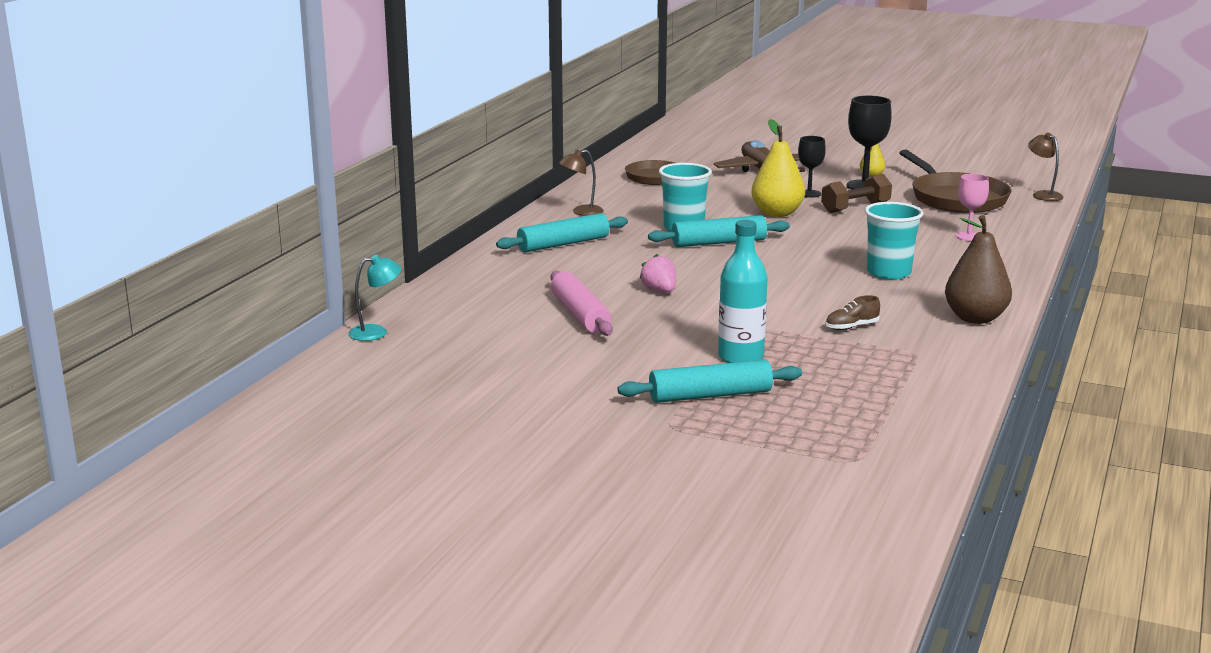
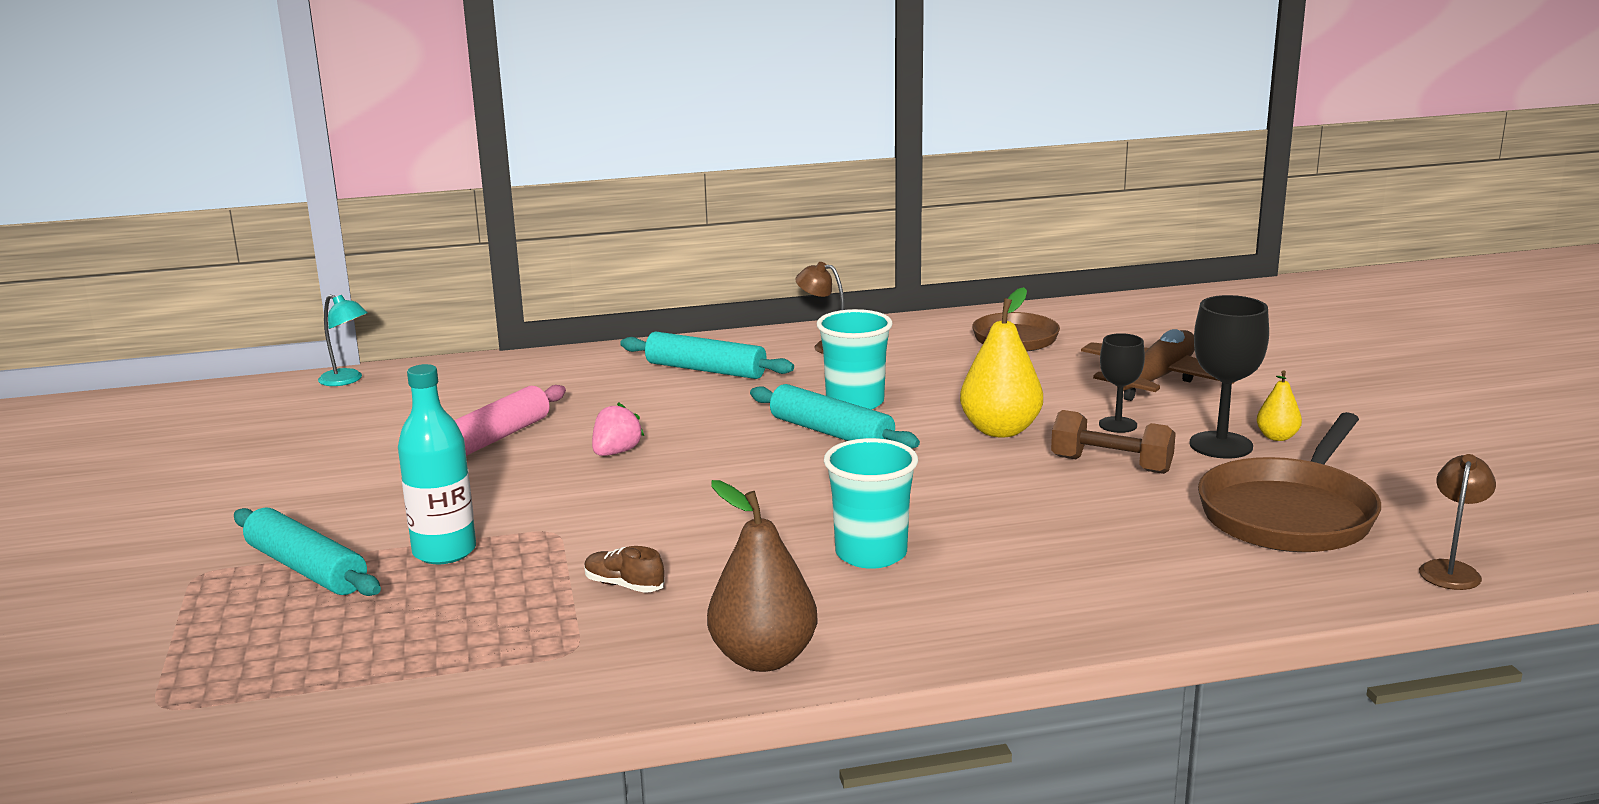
camera: 55 degrees right, 0 degrees up
pink goblet [956,174,989,241] -> none

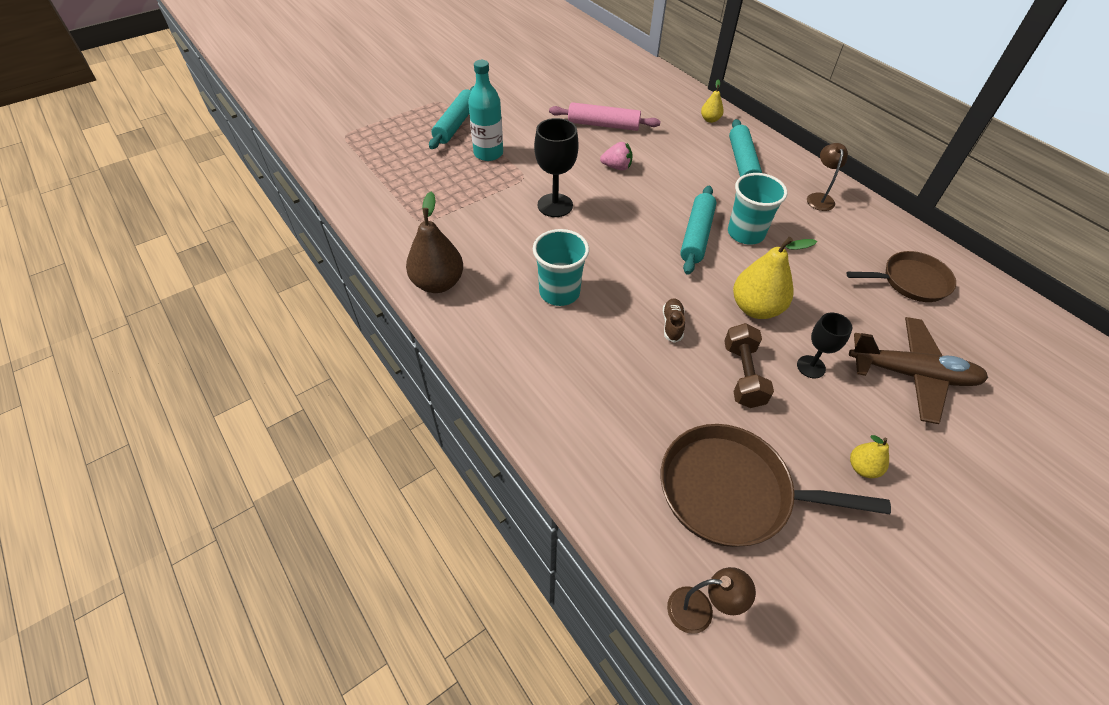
camera: 65 degrees right, 30 degrees up
turquoise lamp [318,294,368,386] -> none
brown shoe [584,546,665,593] -> brown shoe moved to [663,298,685,343]
black goblet [1189,295,1269,458] -> black goblet moved to [534,118,579,217]
none -> yellow pear [701,79,724,123]

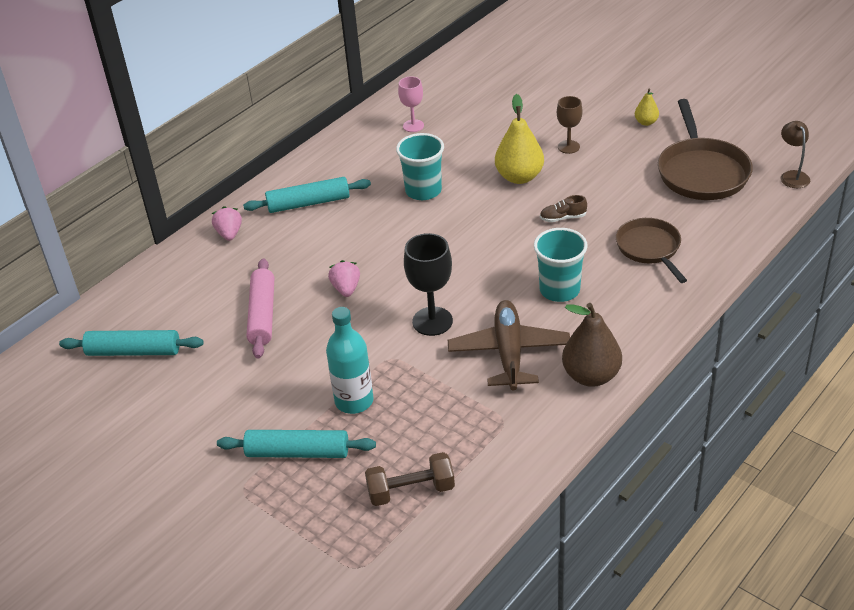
camera: 100 degrees left, 10 degrees down
turquoise rolling pin [680,186,716,275] -> turquoise rolling pin moved to [59,330,203,356]
yellow pear [701,79,724,123] -> pink strawberry [212,206,242,241]
brown dumbbell [724,323,774,408] -> brown dumbbell moved to [365,452,455,506]
black goblet [797,313,853,378] -> brown goblet [557,96,582,154]
brown lamp [807,143,848,211] -> none
brown pan [846,251,956,302] -> brown pan moved to [616,218,687,283]
brown plane [849,317,988,424] -> brown plane moved to [448,300,570,390]
none -> pink goblet [398,77,424,132]

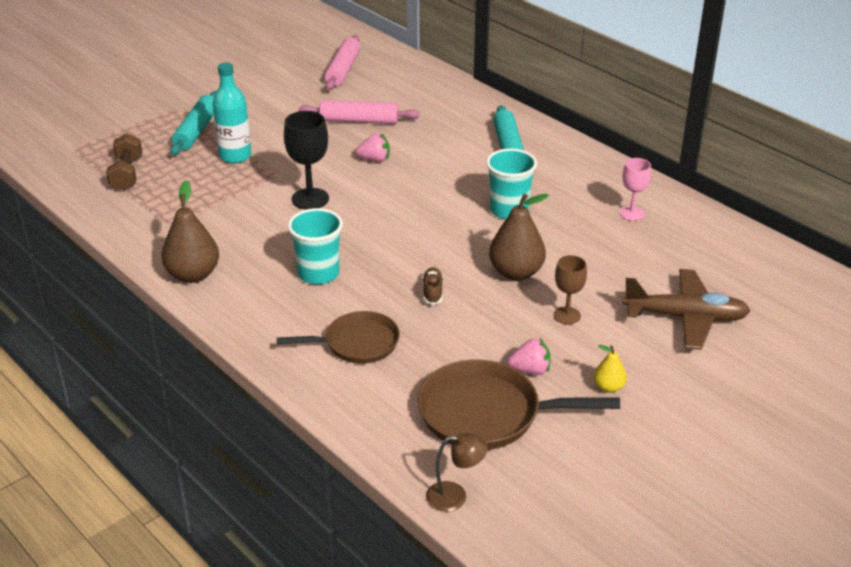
camera: 95 degrees right, 5 degrees down
turquoise rolling pin [59,330,203,356] -> pink rolling pin [325,35,361,90]
pink strawberry [212,206,242,241] -> pink strawberry moved to [507,338,551,375]
brown plane [448,300,570,390] -> brown plane moved to [622,269,751,350]
yellow pear [495,94,544,184] -> brown pear [489,193,549,281]

